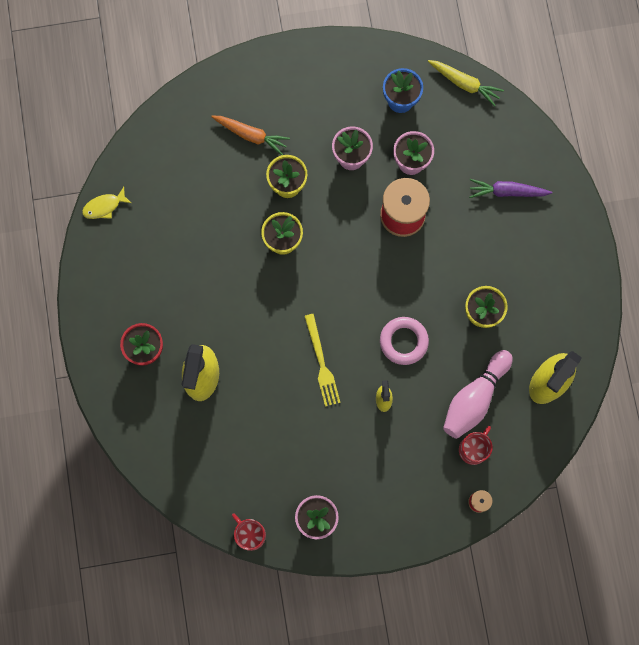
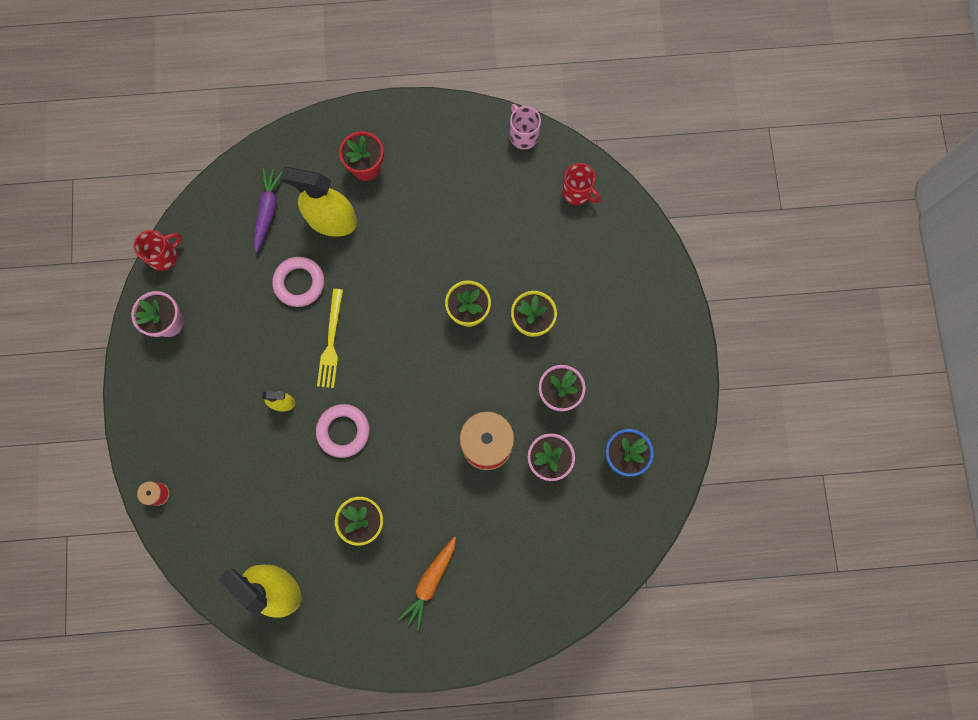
camera: 95 degrees right, 0 degrees up
yellow fish [82,187,131,219] -> pink mug [510,104,541,149]
orange carrot [211,116,290,155] -> orange carrot moved to [398,537,456,630]
yellow fork [304,314,341,407] -> yellow fork turned 75 degrees counterclockwise [317,289,343,388]
yellow carrot [428,60,504,107] -> none
pink bowling pin [443,350,513,439] -> none
red mug [459,426,493,465] -> red mug moved to [562,163,601,205]
purple carrot [469,179,552,198] -> purple carrot moved to [254,168,283,253]
none -> pink ring [272,257,324,307]

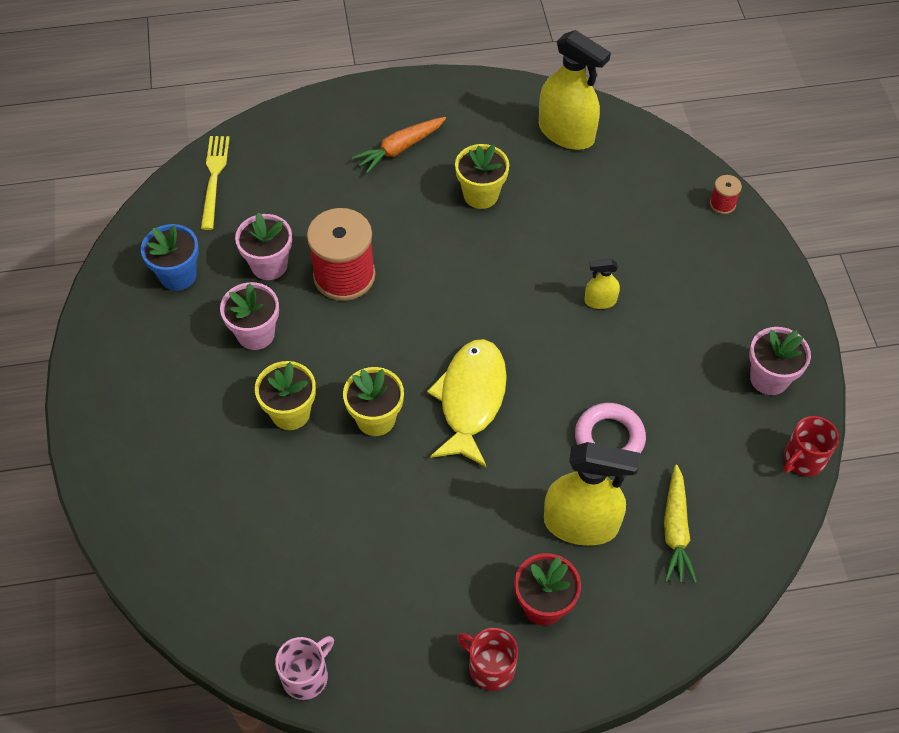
camera: 175 degrees right, 20 degrees down
purple carrot [254,168,283,253] -> yellow carrot [664,465,697,583]
pink ring [316,404,370,458] -> none
yellow fork [317,289,343,388] -> yellow fork moved to [201,136,230,230]
orange carrot [398,537,456,630] -> orange carrot turned 150 degrees counterclockwise [352,117,446,174]
pink mug [510,104,541,149] -> pink mug turned 105 degrees counterclockwise [275,636,334,700]
red mug [562,163,601,205] -> red mug moved to [457,628,518,691]
none -> yellow fish [427,339,507,468]

